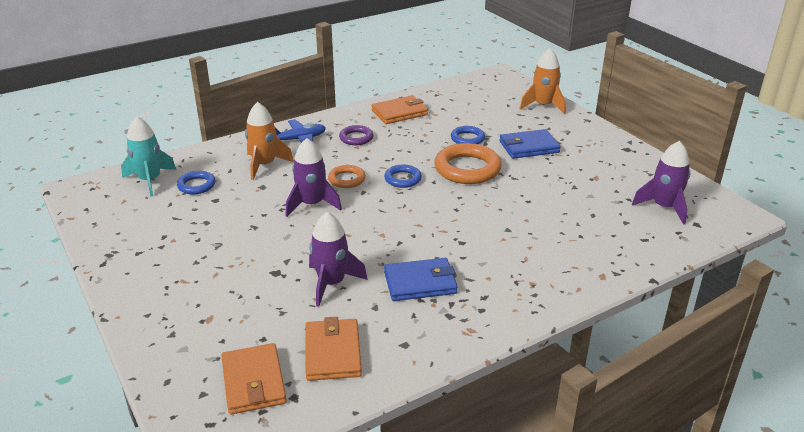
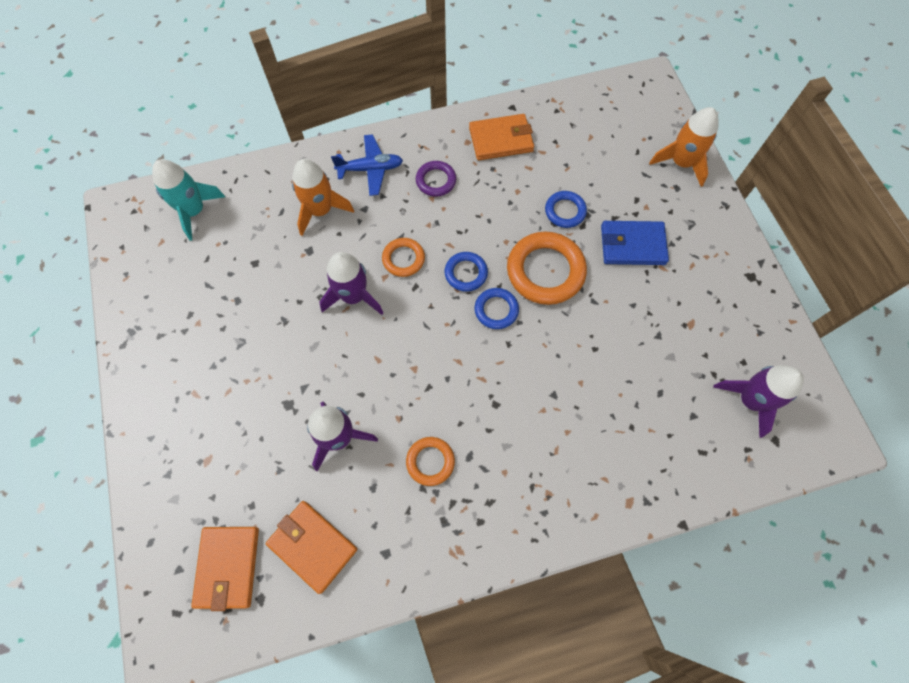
camera: 15 degrees right, 35 degrees up
blue ring [177,171,215,194] -> blue ring moved to [474,288,519,329]
orange wallet [305,317,362,381] -> orange wallet turned 60 degrees counterclockwise [266,501,357,594]
blue wallet [384,258,458,301] -> orange ring [406,437,455,486]

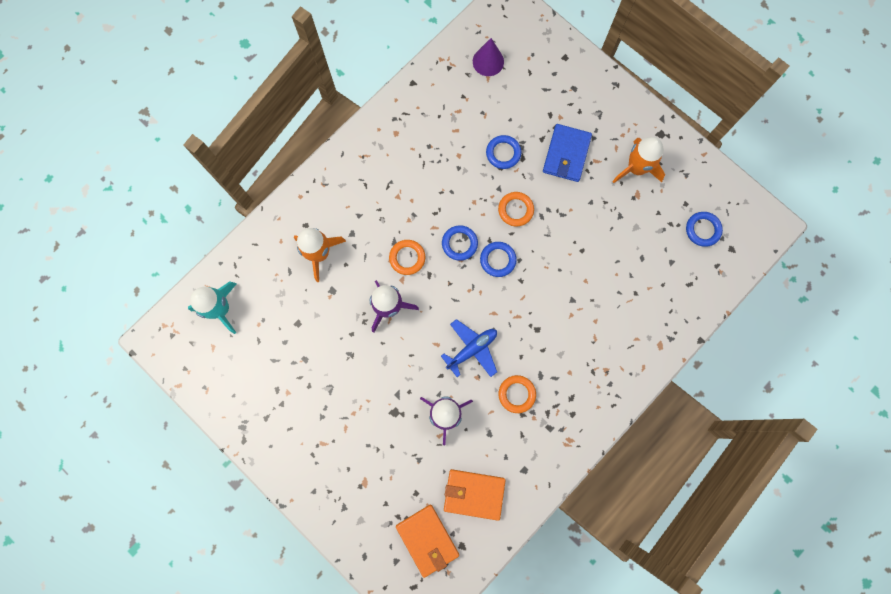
camera: 30 degrees left, 10 degrees up
blue plane [331,134,403,196] -> blue plane moved to [441,319,497,377]
purple ring [416,161,456,197] -> none
orange wallet [469,114,534,160] -> none
orange ring [507,231,587,305] -> orange ring [498,192,534,226], size x0.55
blue wallet [601,221,669,265] -> blue wallet turned 45 degrees counterclockwise [543,124,592,182]
orange rocket [649,107,718,187] -> orange rocket moved to [612,137,665,183]
purple rocket [713,365,804,438] -> blue ring [686,212,723,247]
none -> purple cone [473,38,504,76]

